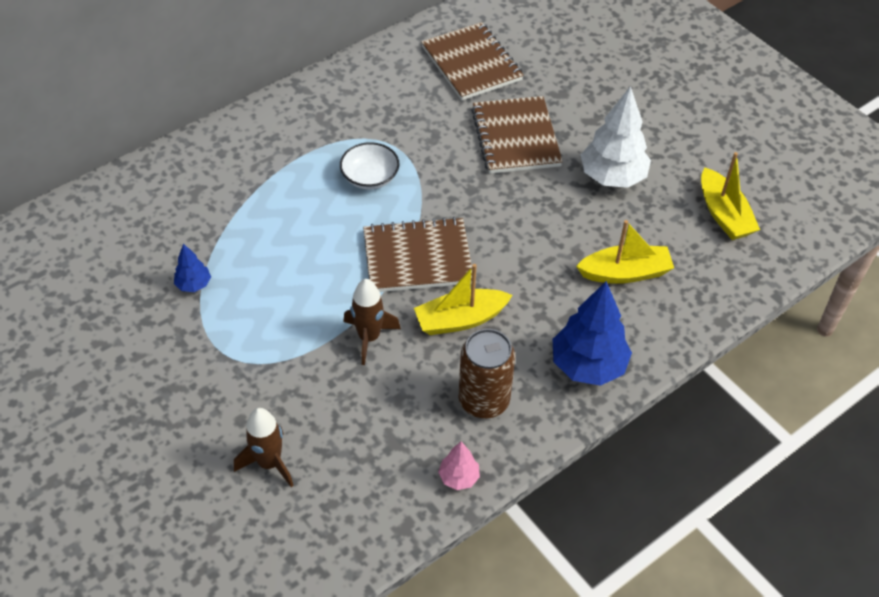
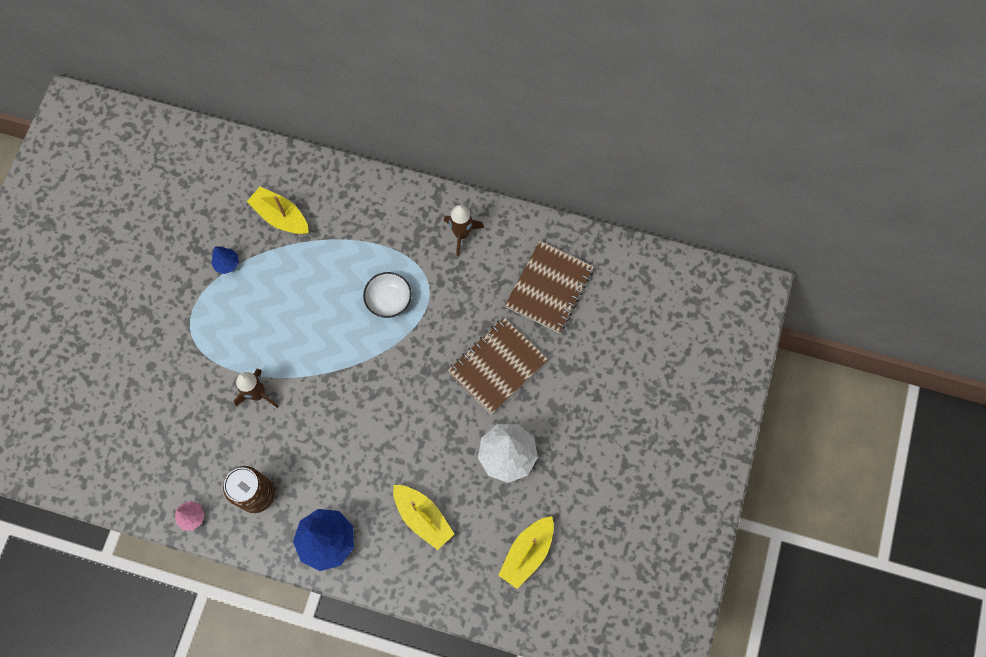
camera: 55 degrees right, 20 degrees up
brown rocket [234,408,294,487] -> brown rocket moved to [444,205,484,256]
brown notebook [363,217,472,292] -> none
yellow boat [414,264,512,335] -> yellow boat moved to [247,187,309,234]

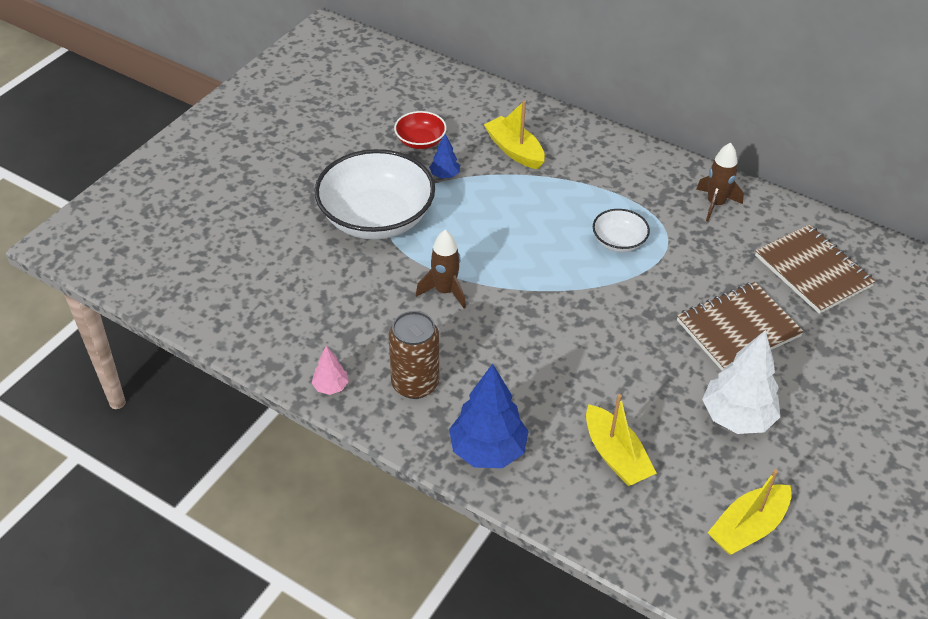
camera: 15 degrees right, 25 degrees down
brown notebook [505,241,594,333] -> brown notebook turned 75 degrees counterclockwise [755,224,876,314]
none -> white bowl [314,149,435,239]
none -> red bowl [394,111,447,149]

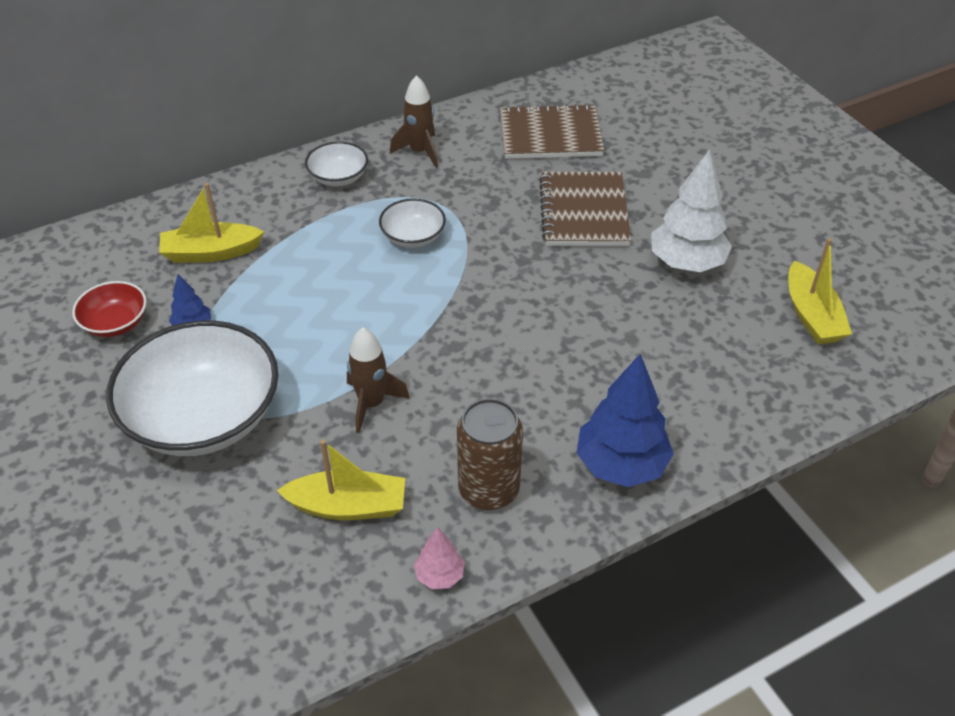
camera: 60 degrees left, 0 degrees up
yellow boat [586,394,657,486] -> yellow boat moved to [277,440,405,520]
none -> white bowl [305,141,368,186]

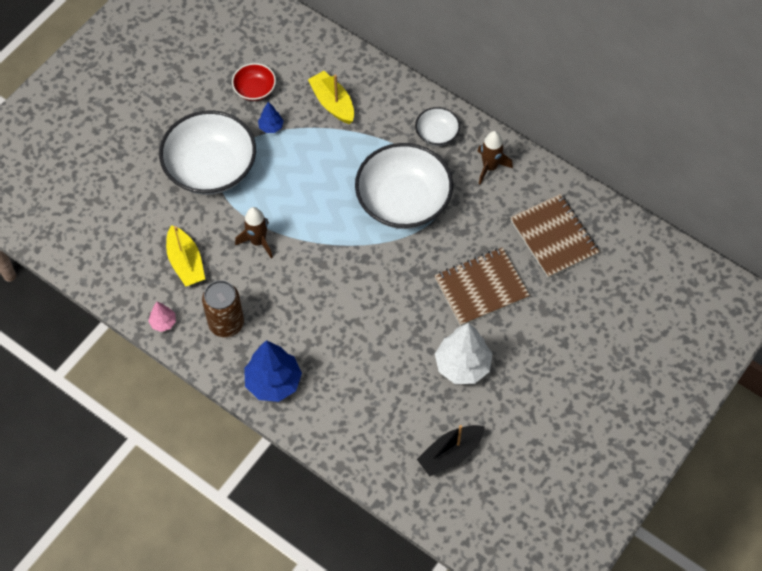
camera: 65 degrees right, 15 degrees up
white bowl [379,198,446,248] -> white bowl [355,143,453,229], size x2.11
yellow boat [788,238,852,344] -> black boat [417,425,485,476]

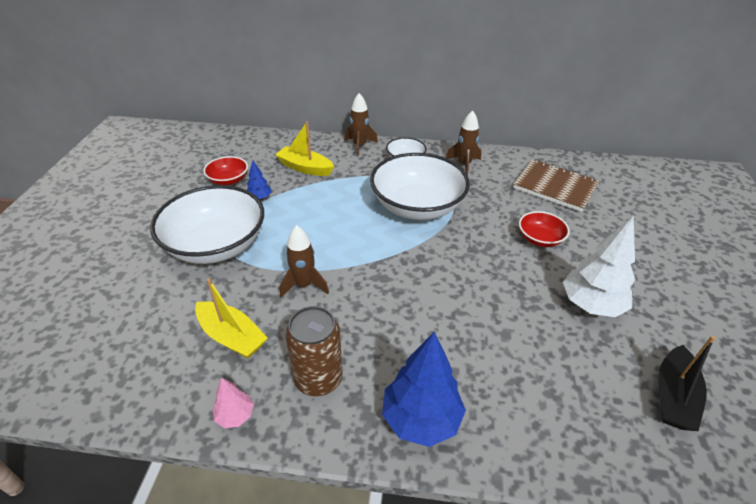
camera: 30 degrees left, 20 degrees down
brown notebook [434,247,530,326] -> red bowl [519,211,569,247]
none -> brown rocket [344,93,378,157]

